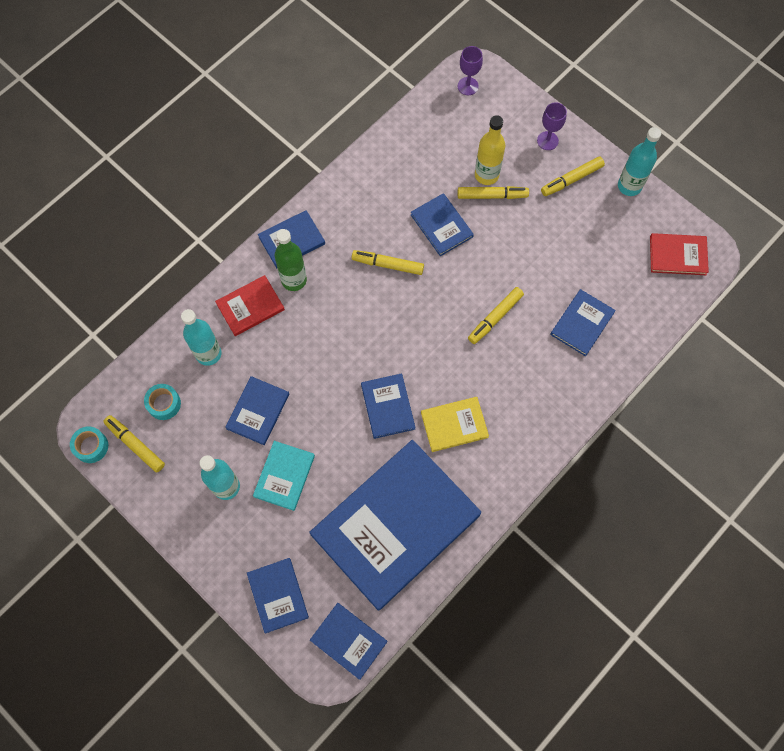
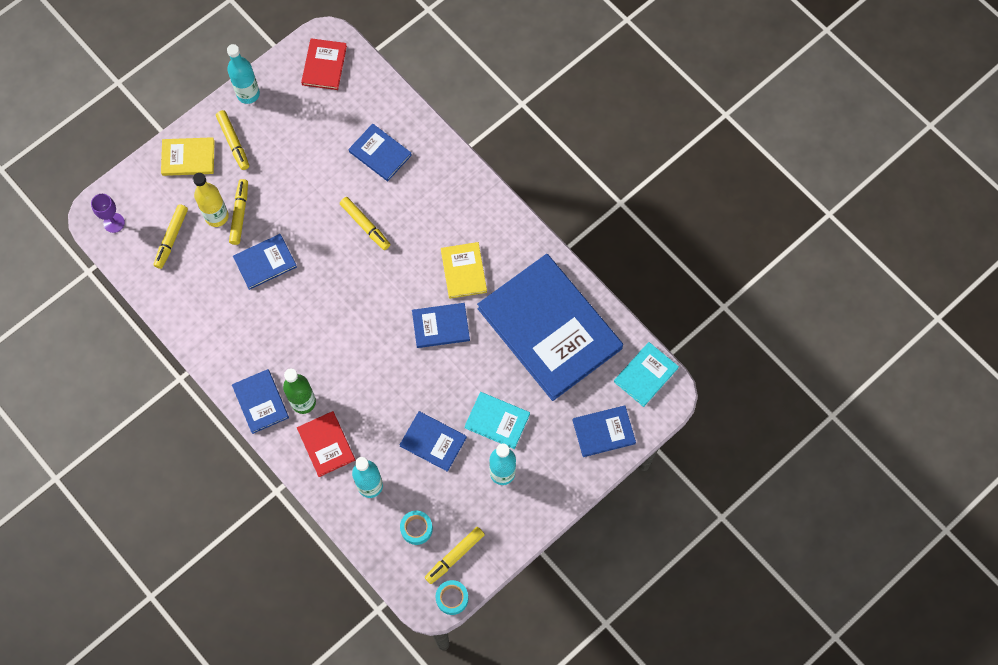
camera: 85 degrees left, 0 degrees up
blue book [310,603,387,680] -> turquoise book [614,342,679,407]
yellow marker [352,250,424,275] -> yellow marker moved to [153,204,188,269]
purple goblet [537,102,567,150] -> yellow book [161,137,215,176]

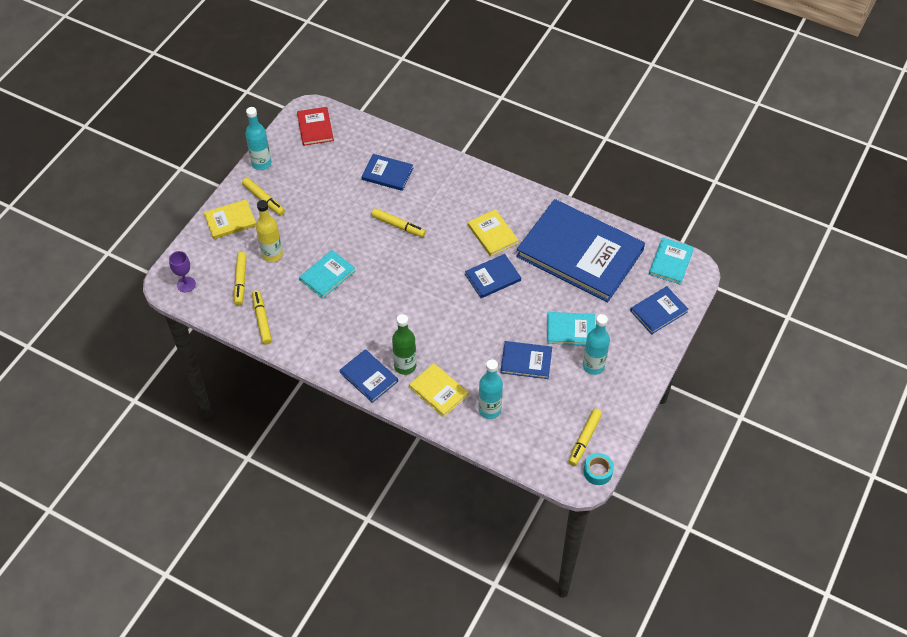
camera: 20 degrees left, 15 degrees down
yellow marker [229,179,248,245] -> yellow marker moved to [252,290,272,345]
blue book [233,234,297,290] -> turquoise book [299,250,355,299]
red book [297,411,355,477] -> yellow book [409,363,468,417]
turquoise tape [400,511,433,545] -> none

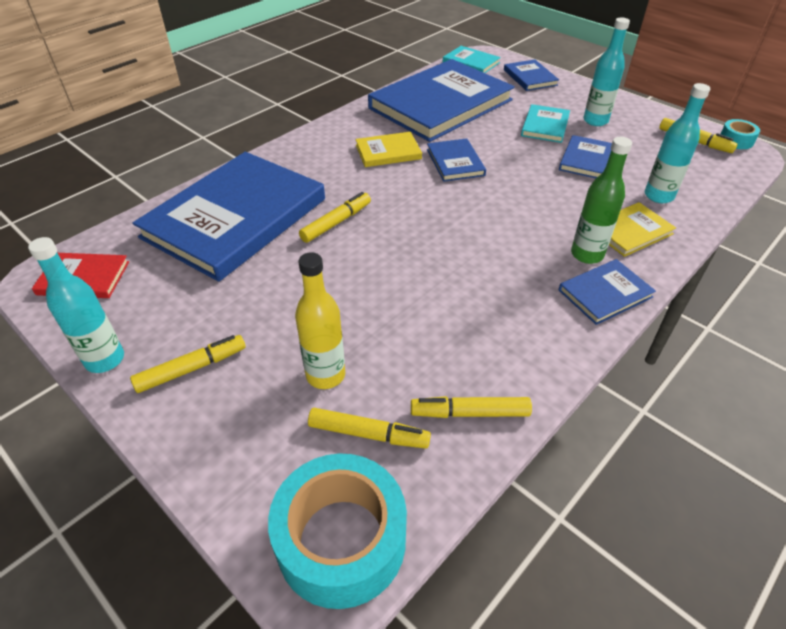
camera: 75 degrees left, 10 degrees down
purple goblet [169,251,196,292] -> turquoise tape [268,454,407,609]
yellow book [204,199,256,239] -> none
turquoise book [299,250,355,299] -> none
blue book [362,154,413,191] -> blue book [132,152,325,282], size x2.29

